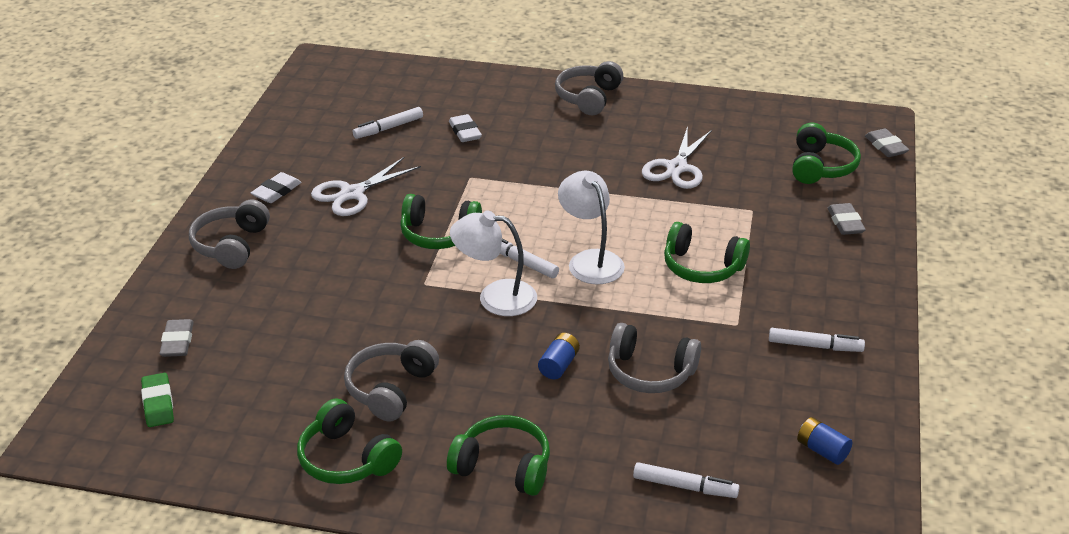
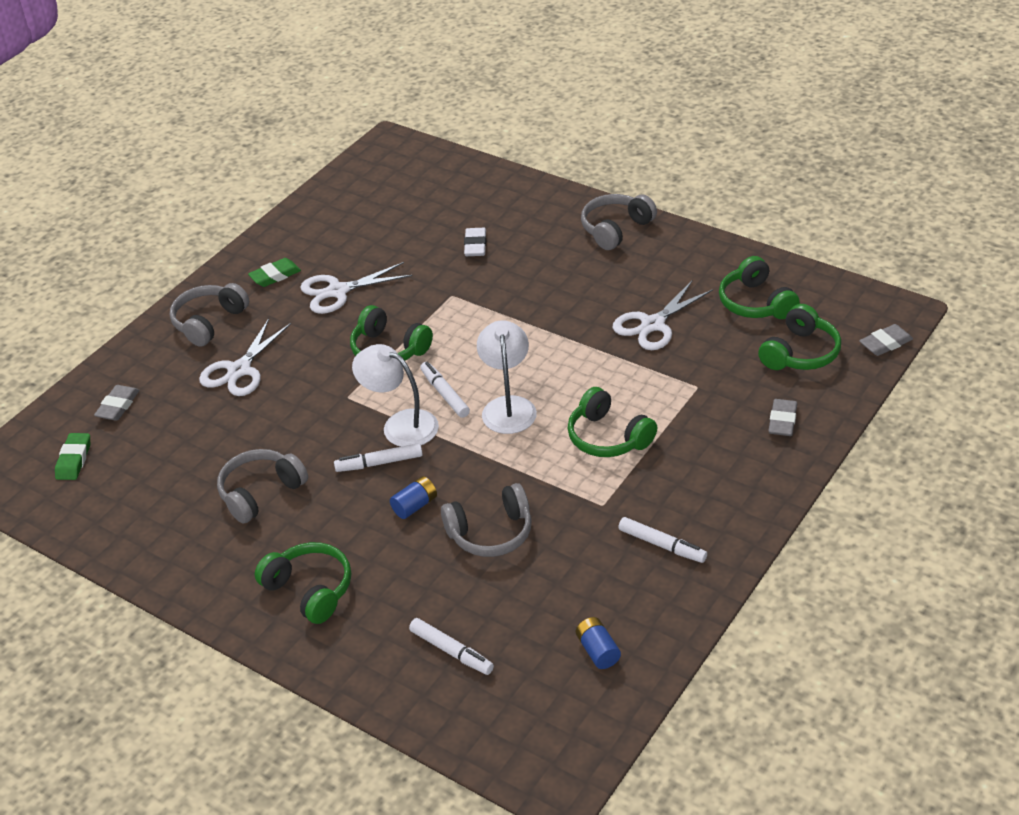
camera: 25 degrees right, 5 degrees up
white eraser [251,172,301,203] -> green eraser [248,258,301,287]
green headphones [297,398,402,484] -> green headphones moved to [719,256,800,319]
white marker [353,107,423,139] -> white marker moved to [334,443,423,472]
grey headphones [608,323,701,393] -> grey headphones turned 60 degrees counterclockwise [441,483,532,557]
grey eraser [865,129,909,157] -> grey eraser turned 60 degrees clockwise [859,324,913,356]
none -> white scissors [199,318,291,396]

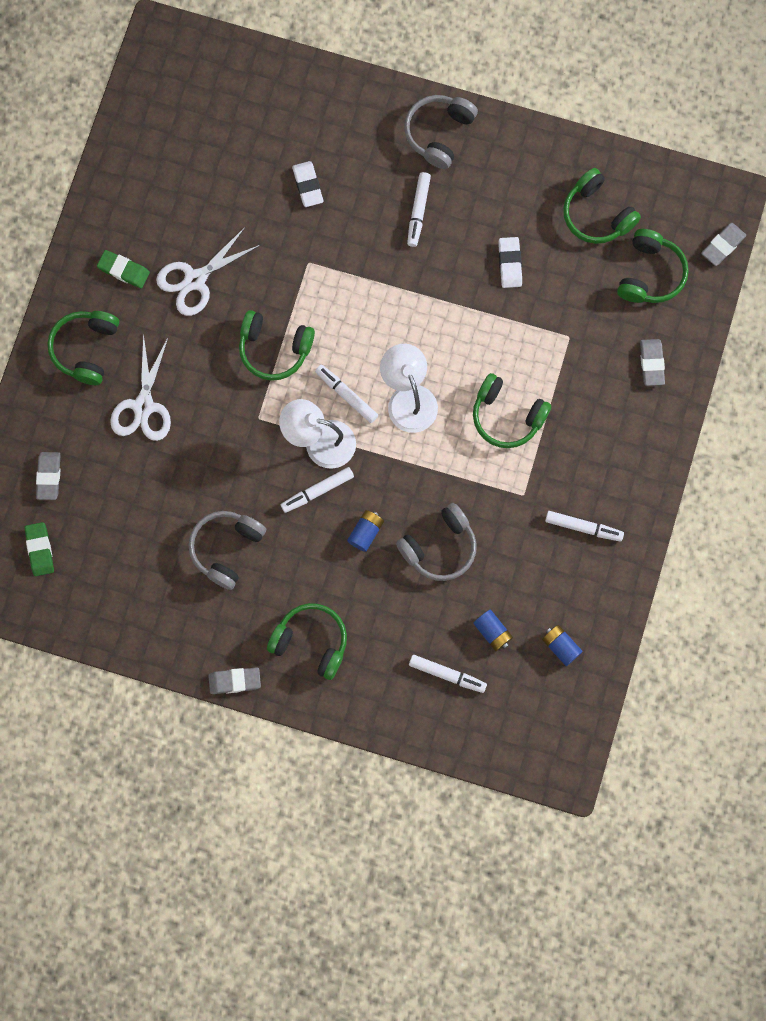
camera: 20 degrees left, 35 degrees up
grey headphones [170,283,249,347] -> green headphones [47,311,119,385]
green eraser [248,258,301,287] -> green eraser turned 75 degrees clockwise [97,250,150,288]
white scissors [613,280,713,350] -> white eraser [499,237,522,288]
none -> grey eraser [208,667,261,694]
none -> white marker [407,172,431,247]
none -> blue battery [473,610,513,651]

